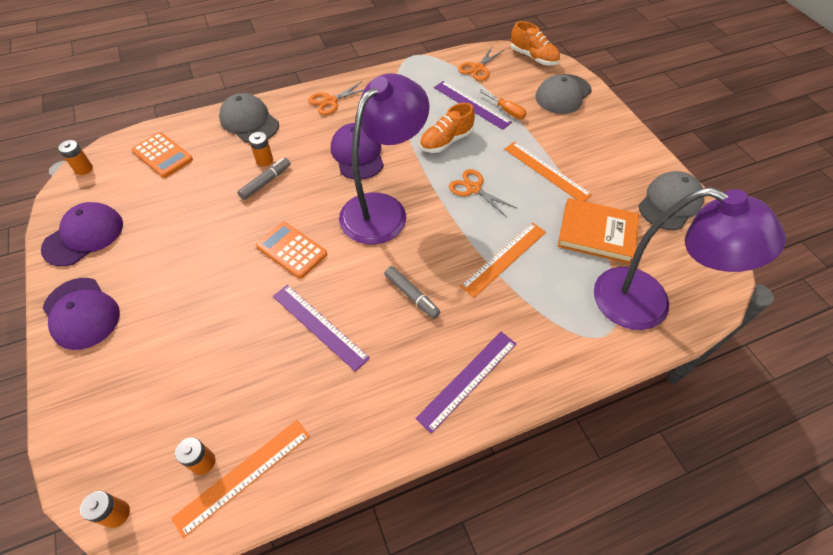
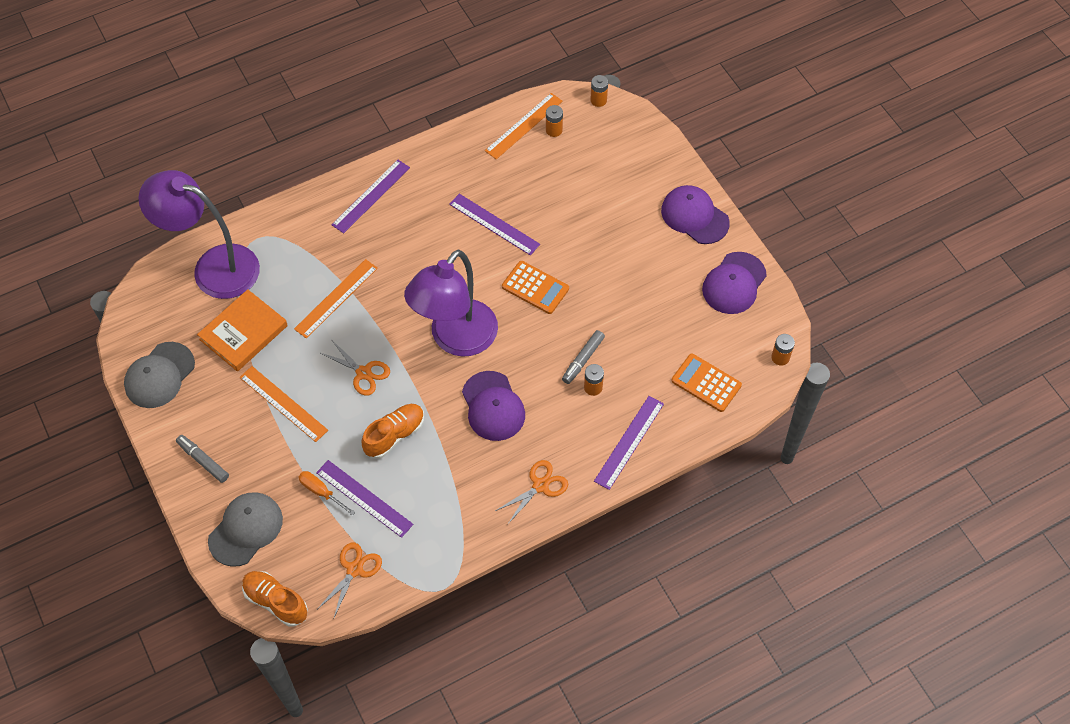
camera: 175 degrees right, 5 degrees up
grey cap [219,93,279,143] -> purple ruler [594,396,664,490]
grey marker [384,266,440,319] -> grey marker moved to [176,435,229,483]
orange book [558,198,639,264] -> orange book turned 60 degrees counterclockwise [197,289,288,372]

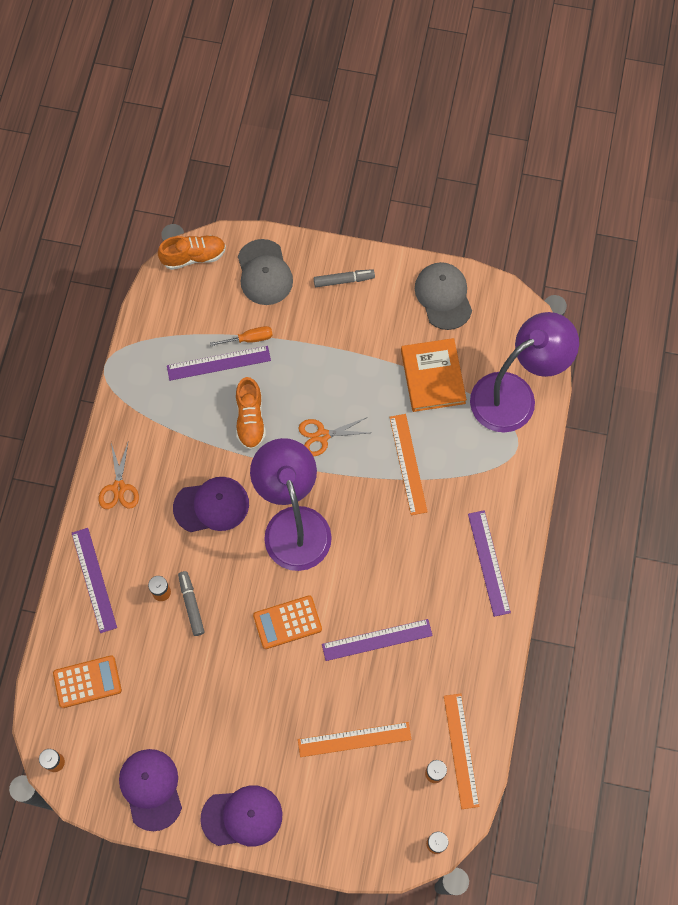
camera: 130 degrees right, 10 degrees up
orange ruler [239,366,328,442] -> orange ruler moved to [298,722,412,757]
orange scissors [318,542,382,620] -> none
purple cap [462,371,525,441] -> purple cap turned 150 degrees clockwise [173,477,249,532]

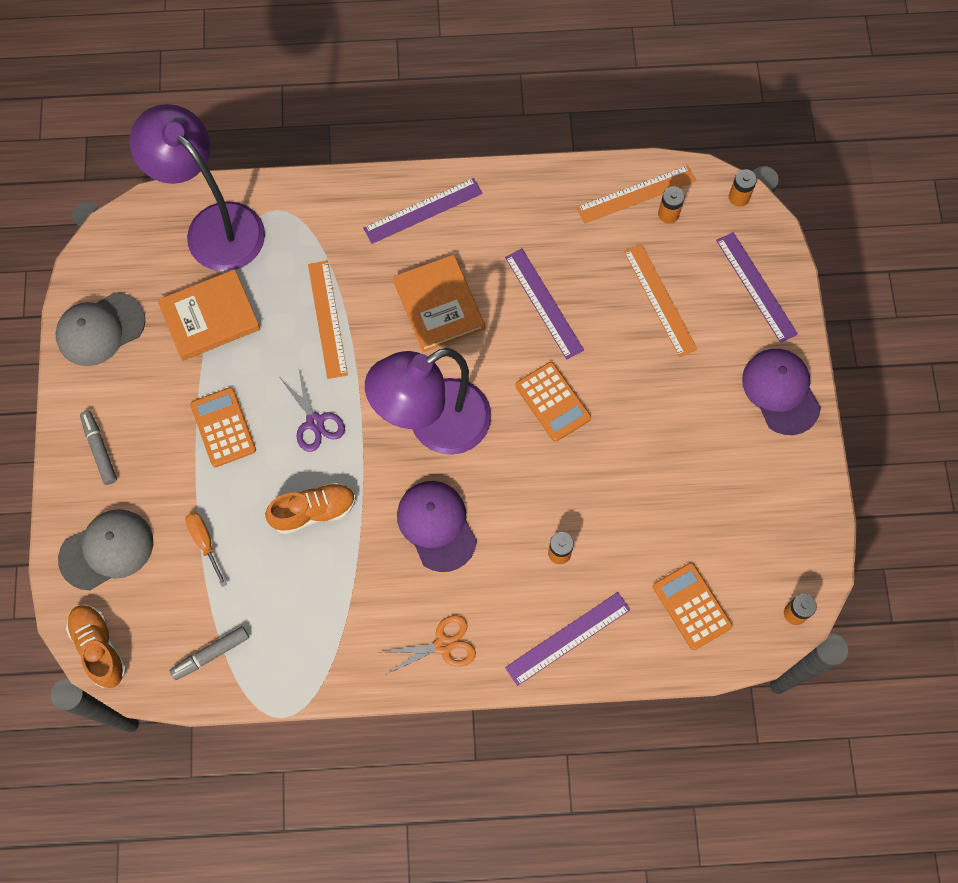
camera: 105 degrees left, 0 degrees up
purple cap [119,749,182,831] -> none
purple ruler [167,346,271,381] -> purple ruler moved to [716,232,798,343]
grey marker [178,571,205,636] -> grey marker moved to [170,626,249,680]
orange scissors [299,417,369,456] -> purple scissors [280,370,345,452]
orange ruler [389,414,428,515] -> orange ruler turned 75 degrees counterclockwise [308,261,348,379]
none -> orange calculator [190,387,256,467]
none -> orange book [393,255,485,352]

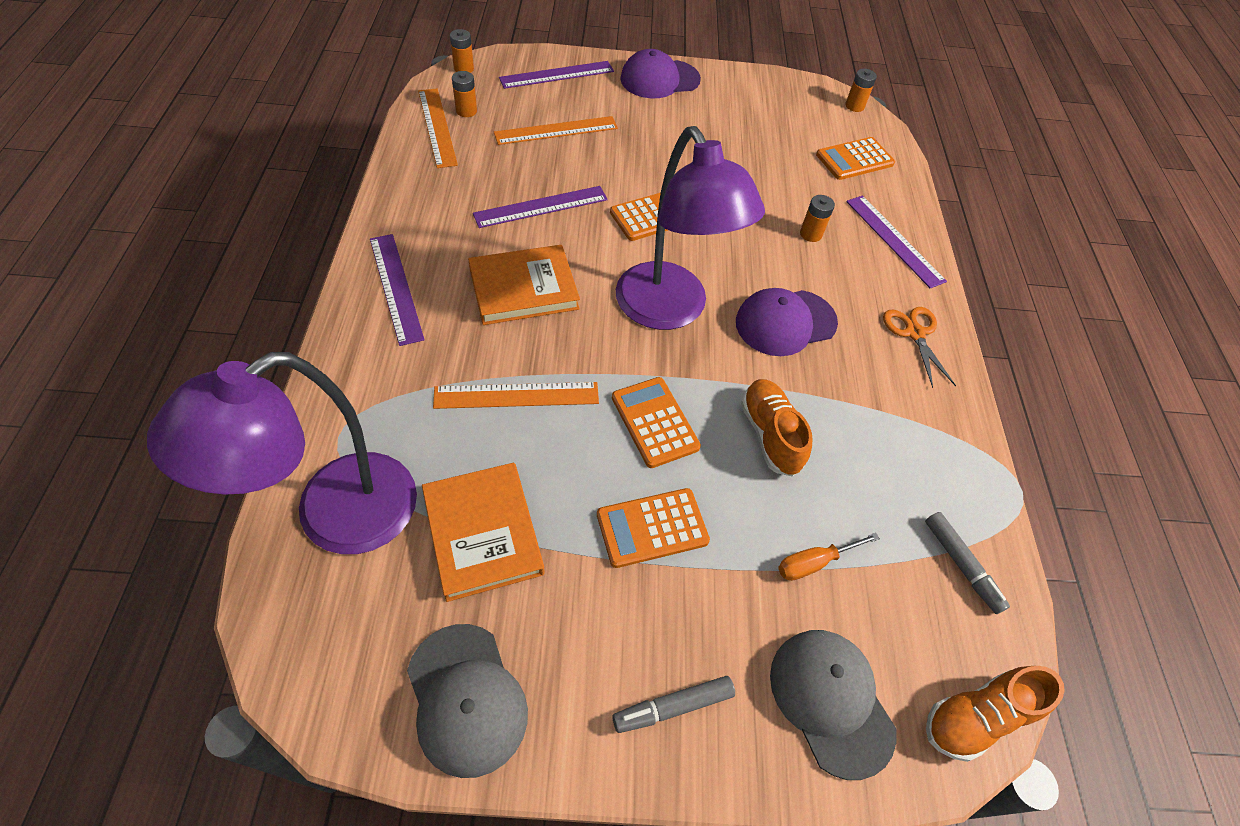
camera: 90 degrees left, 15 degrees down
purple scissors [280,370,345,452] -> orange calculator [612,377,701,468]

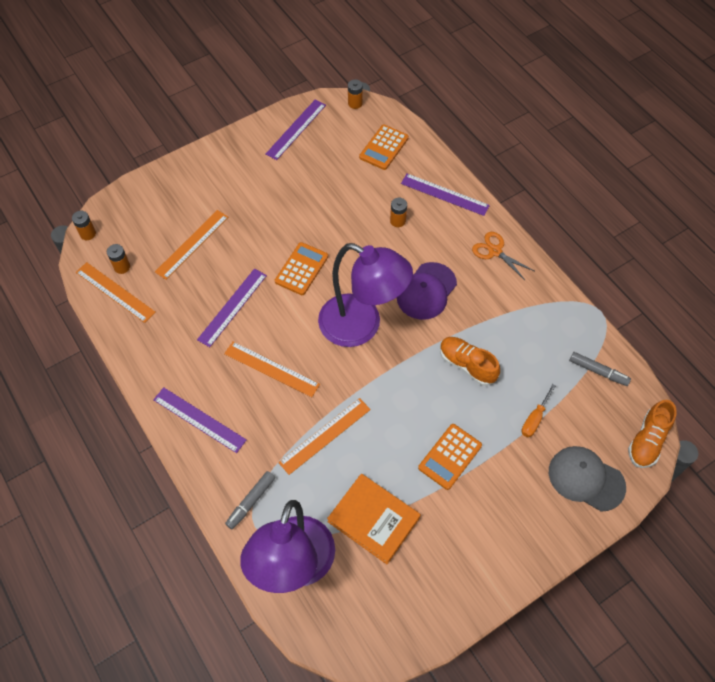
camera: 30 degrees left, 5 degrees up
grey cap [407,624,528,778] -> none
orange book [468,245,580,325] -> orange ruler [224,342,320,397]
purple ruler [499,61,614,89] -> purple ruler moved to [265,99,326,160]
orange calculator [612,377,701,468] -> none
grey marker [612,676,735,733] -> grey marker moved to [225,471,275,529]
purple cap [620,49,701,98] -> none

